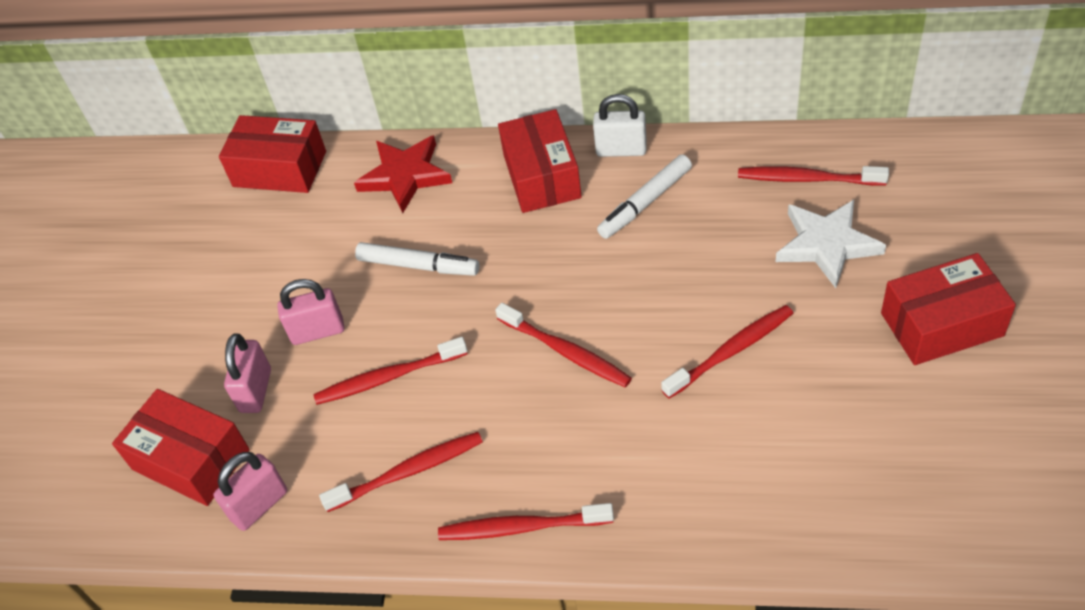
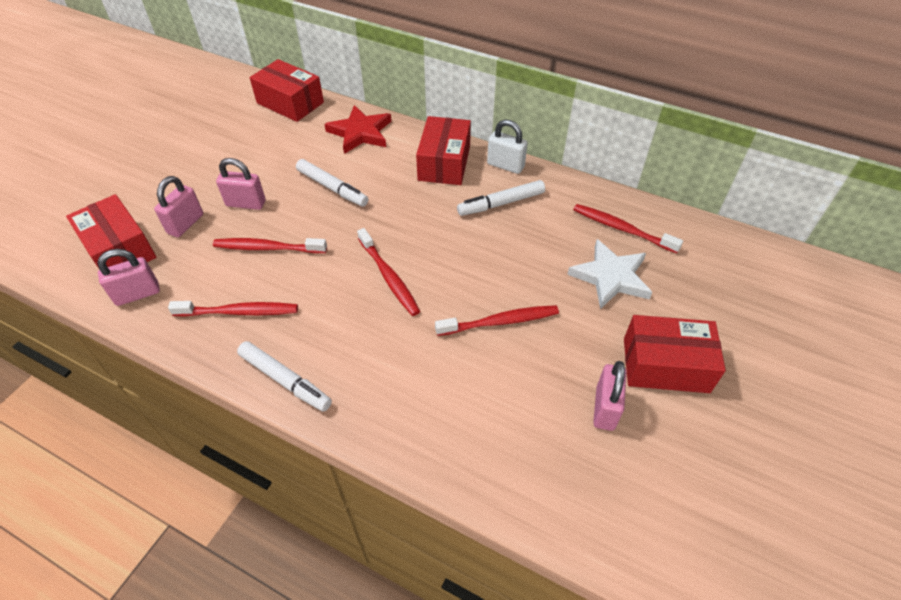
camera: 15 degrees right, 0 degrees up
red toothbrush [438,503,614,540] -> white marker [237,341,332,412]
none -> pink padlock [593,361,626,431]

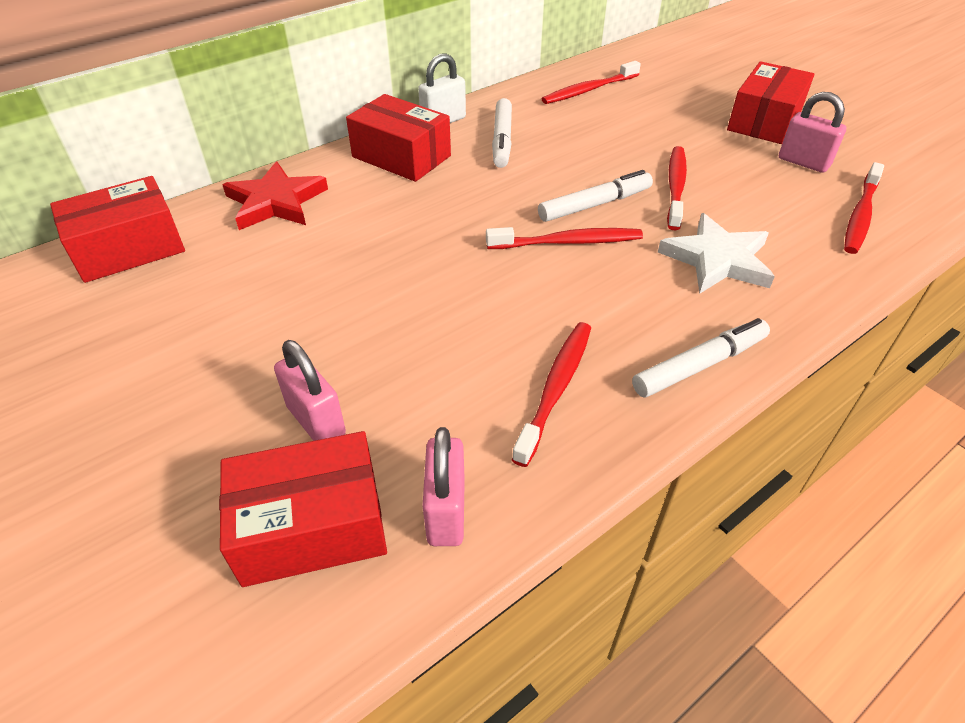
camera: 65 degrees left, 5 degrees down
red toothbrush [213,238,327,253] -> red toothbrush moved to [844,162,884,254]
pink padlock [216,158,266,210] -> none
white marker [296,159,368,207] -> white marker moved to [538,170,653,222]
white star [567,239,652,309] -> white star moved to [658,213,775,294]

